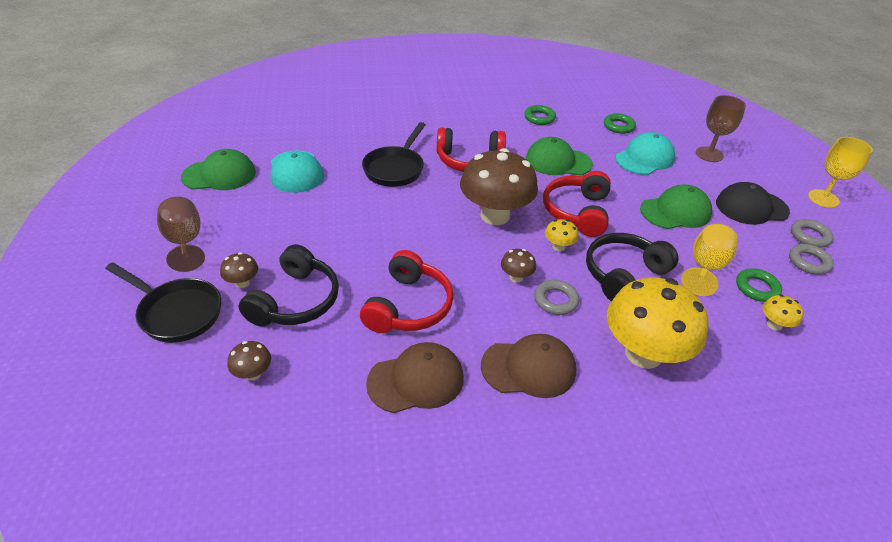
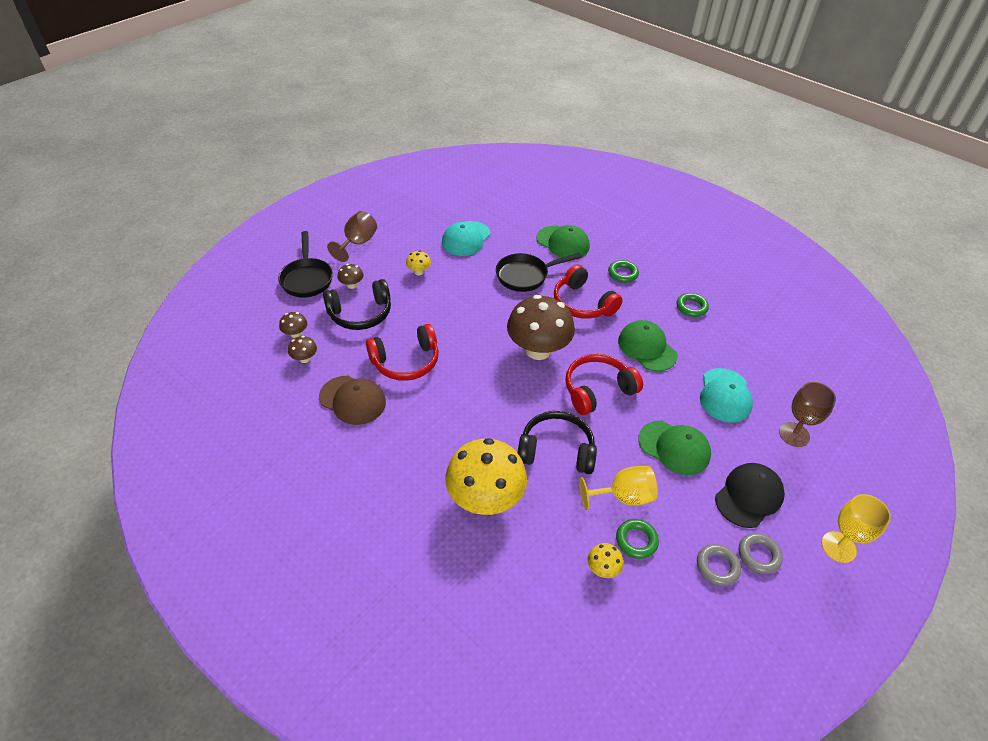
camera: 50 degrees right, 5 degrees up
green cap [181,149,256,190] -> green cap moved to [536,225,590,258]
brown cap [481,334,576,398] -> none
brown mushroom [501,249,536,283] -> brown mushroom moved to [288,336,317,363]
grey ring [534,280,580,315] -> none
yellow mushroom [545,219,578,251] -> yellow mushroom moved to [406,251,431,275]
green ring [604,113,636,134] -> green ring moved to [608,260,639,283]
turquoise cap [615,132,675,175] -> turquoise cap turned 90 degrees clockwise [700,368,753,423]
black cap [716,182,790,225] -> black cap turned 90 degrees clockwise [715,463,785,528]

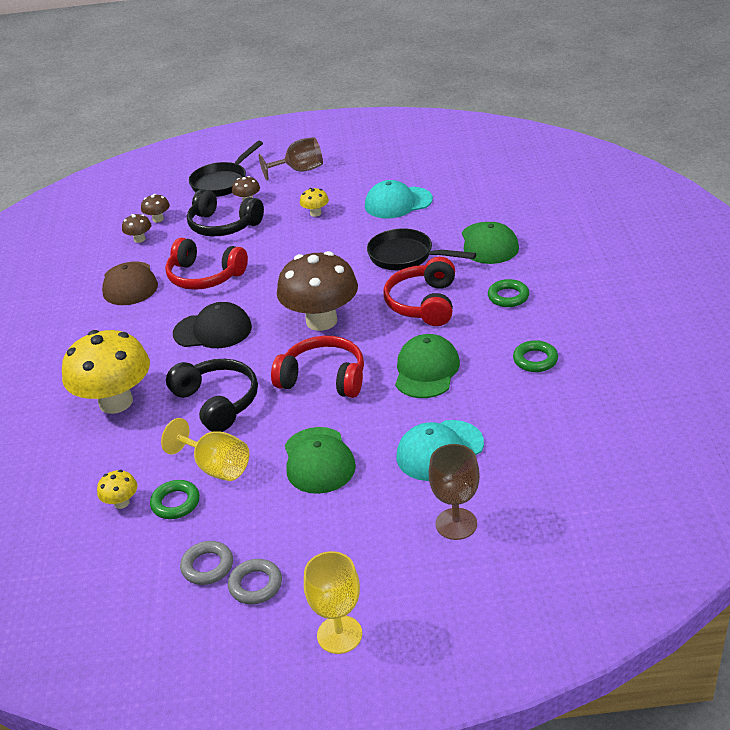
camera: 50 degrees right, 10 degrees down
black cap [715,463,785,528] -> black cap moved to [173,302,252,348]

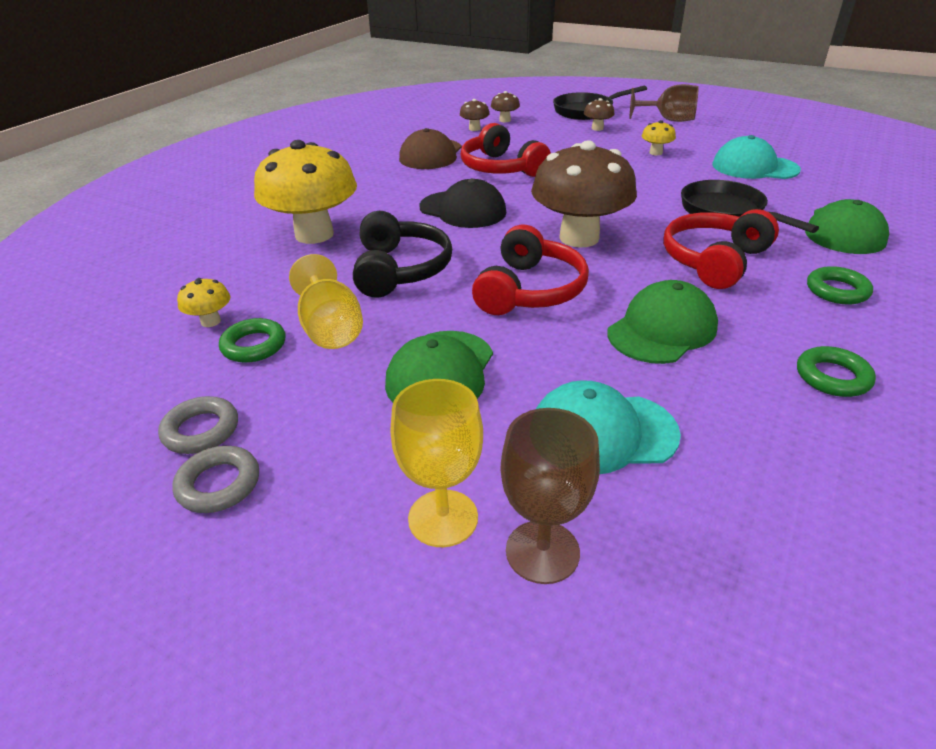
camera: 30 degrees right, 0 degrees up
black headphones [187,189,264,237] -> none
red headphones [271,336,364,398] -> red headphones turned 60 degrees clockwise [472,225,589,315]
yellow goblet [304,551,362,654] -> yellow goblet moved to [390,379,483,547]

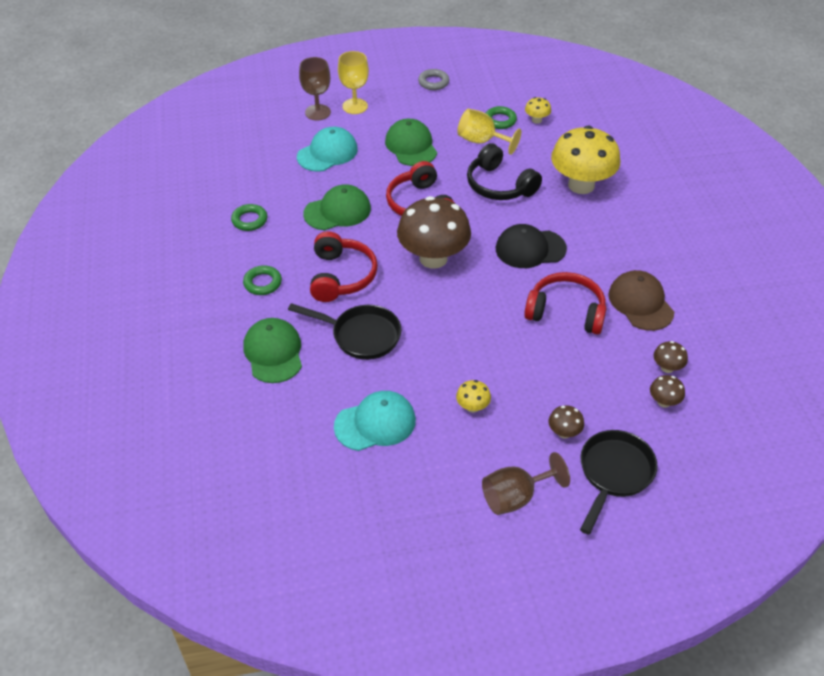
camera: 140 degrees right, 10 degrees up
grey ring [158,396,238,454] -> none
green cap [607,280,718,364] -> green cap turned 120 degrees counterclockwise [303,184,371,230]

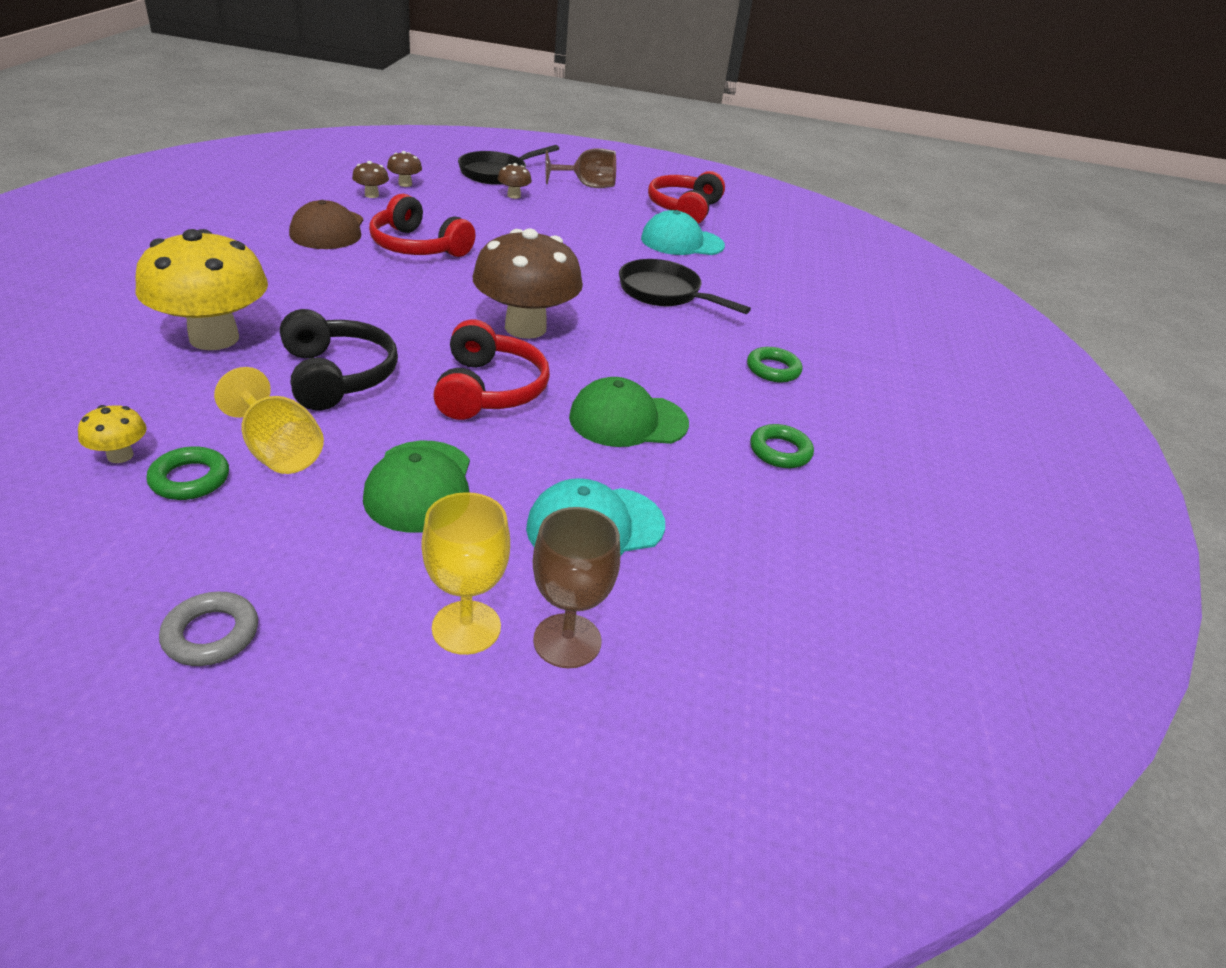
camera: 165 degrees left, 10 degrees down
green cap [243,318,302,383] -> none
red headphones [310,231,378,302] -> red headphones moved to [648,171,725,224]
yellow mushroom [456,380,491,413] -> none
black cap [496,224,567,268] -> none

